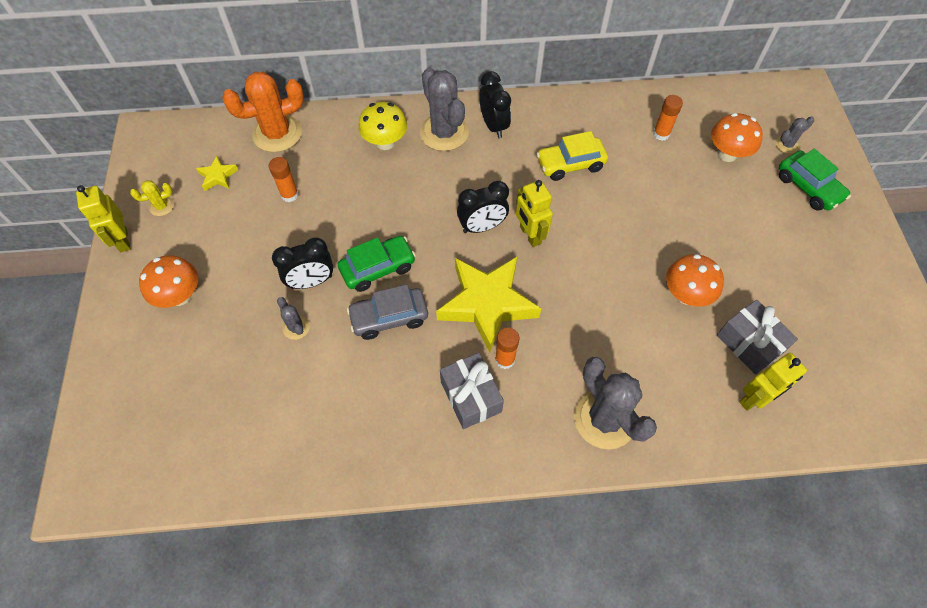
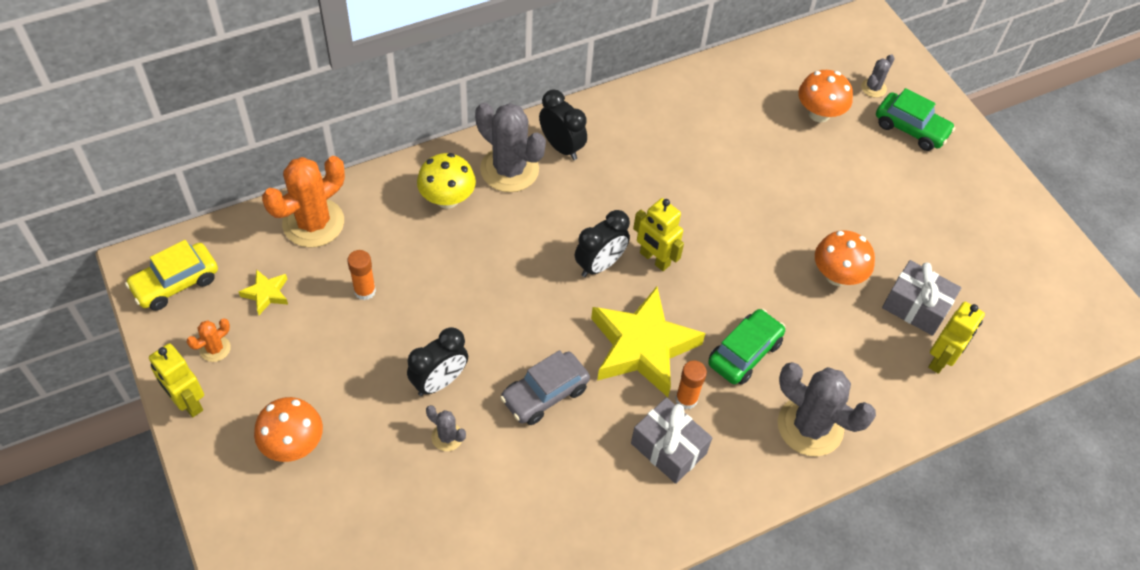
camera: 25 degrees left, 5 degrees down
yellow cactus [130,180,174,216] -> orange cactus [187,318,231,362]
green car [338,236,416,292] -> green car moved to [708,309,786,385]
yellow car [537,131,608,181] -> yellow car moved to [125,240,218,311]
orange glue stick [653,95,683,141] -> none

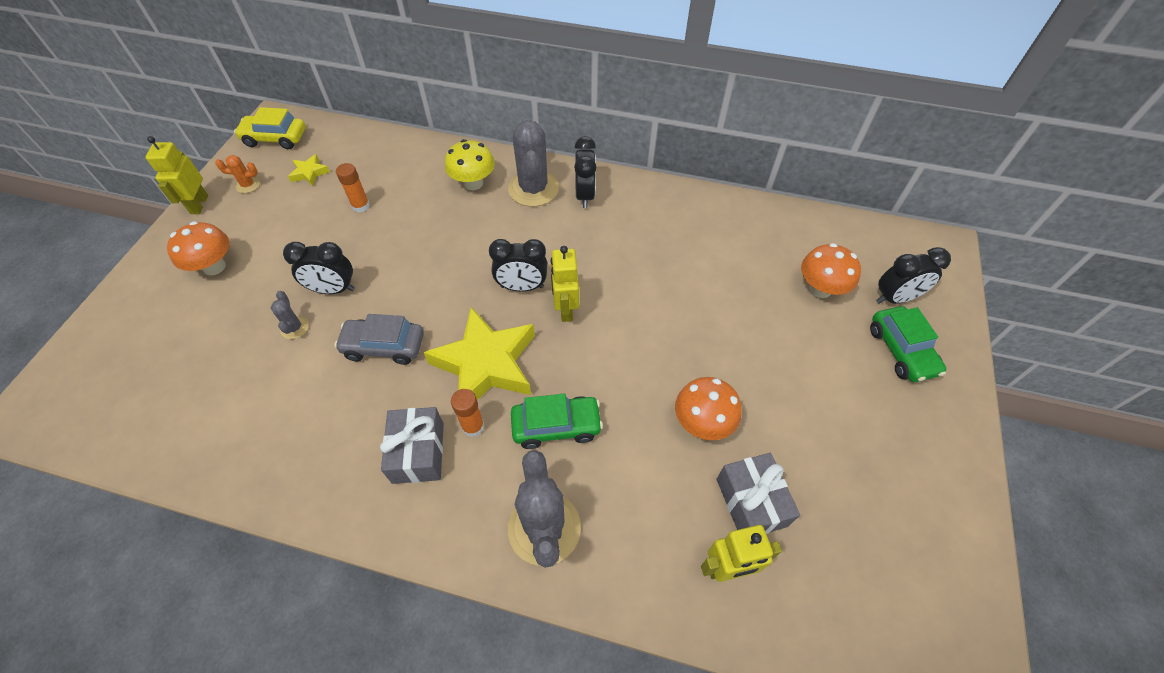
camera: 45 degrees right, 0 degrees up
orange cactus [262,156,345,248] -> none
grey cactus [861,54,895,98] -> black clock [876,247,951,304]

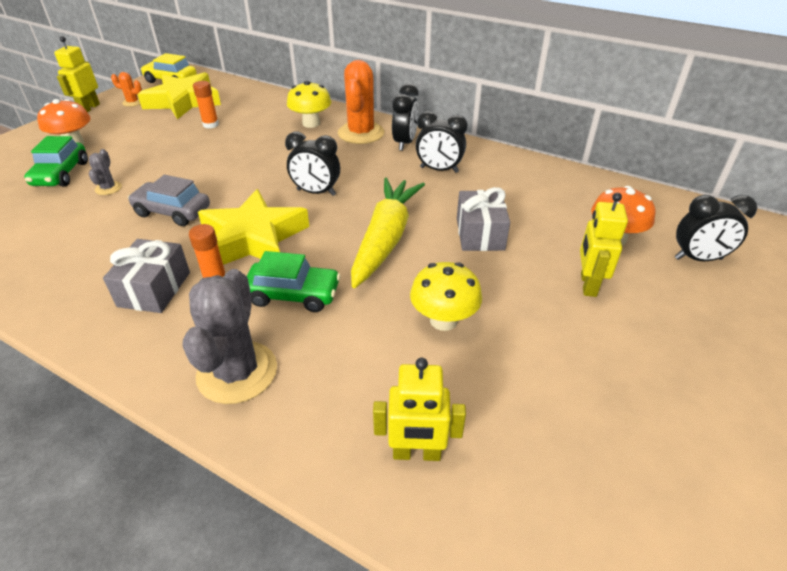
camera: 15 degrees right, 15 degrees down
black clock [283,242,355,294] -> black clock moved to [416,111,468,173]
yellow star [288,154,330,186] -> yellow star [137,72,221,119], size x2.31
grey cactus [508,118,559,207] -> orange cactus [338,60,384,144]
yellow robot [551,246,579,322] -> yellow robot moved to [580,193,628,297]
orange mushroom [675,377,741,440] -> yellow mushroom [410,262,482,331]
grey gift [717,453,800,534] -> grey gift moved to [457,187,510,251]
green car [870,306,946,382] -> green car moved to [24,136,88,186]
none -> yellow carrot [351,178,425,288]

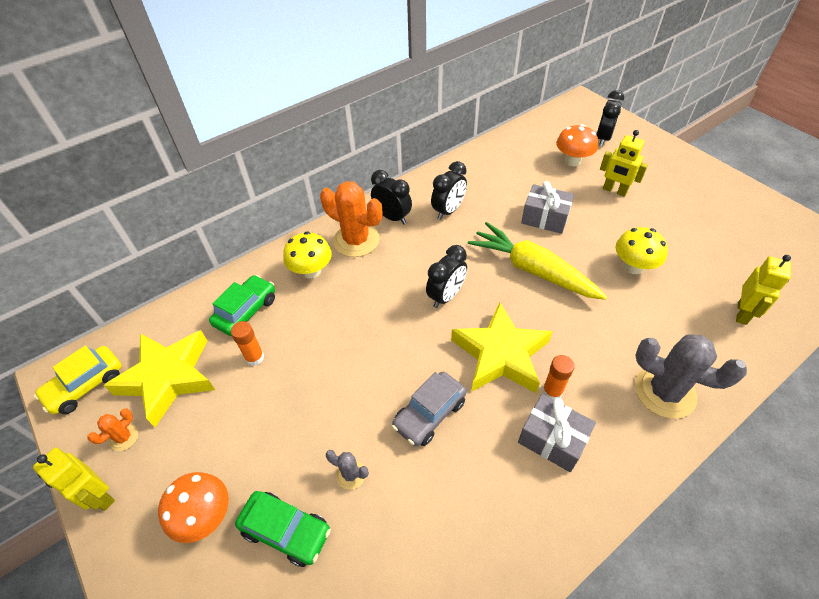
camera: 65 degrees left, 10 degrees up
green car [247,251,341,312] -> green car moved to [209,275,275,336]

